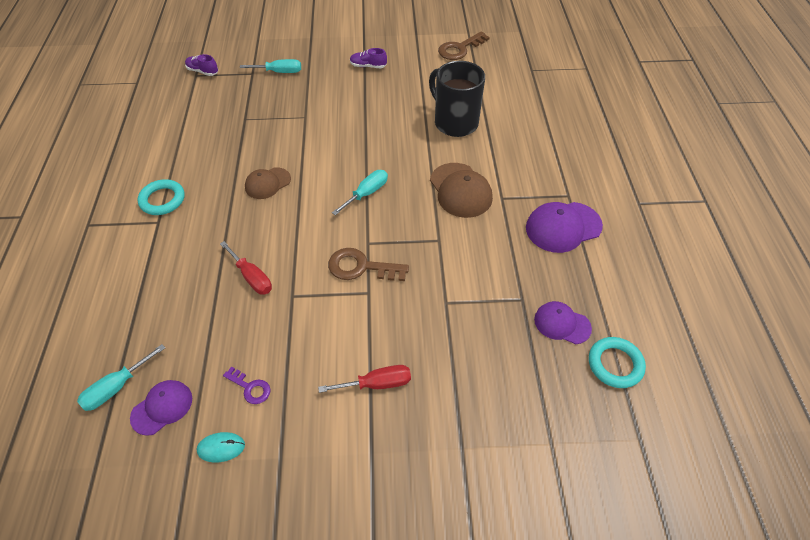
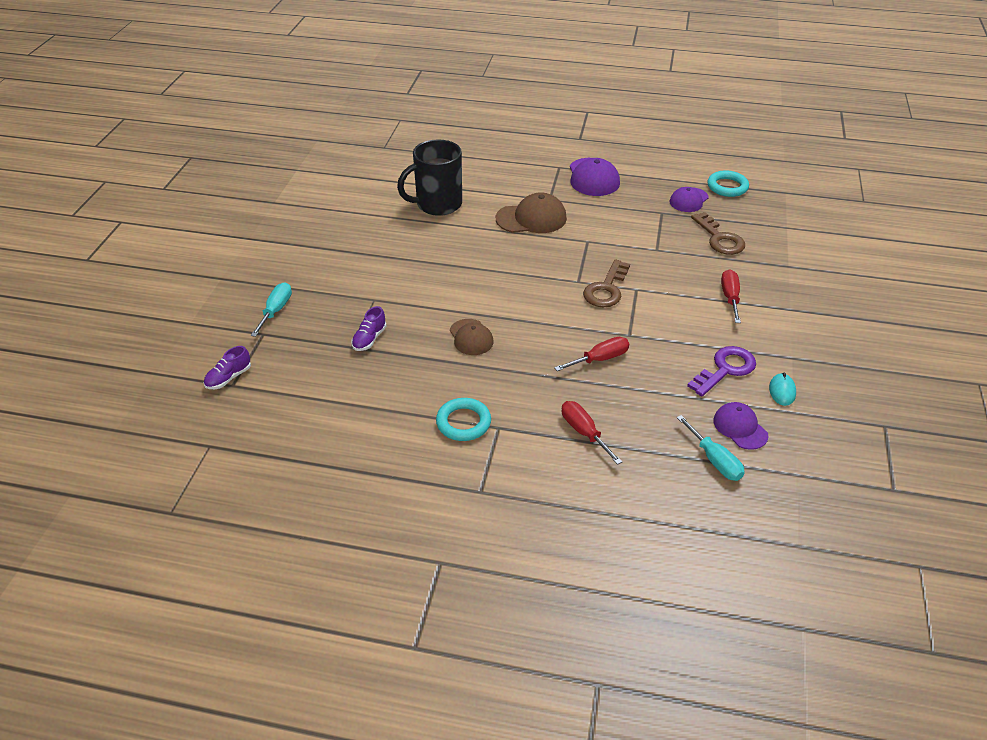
camera: 75 degrees left, 10 degrees down
purple key [223,367,271,404] -> purple key [687,346,756,396], size x1.72
turquoise screwdriver [332,170,388,215] -> none
purple shoe [350,48,387,68] -> purple shoe moved to [351,306,387,351]
brown key [438,31,490,60] -> brown key moved to [691,212,745,255]
none -> red screwdriver [562,401,622,465]

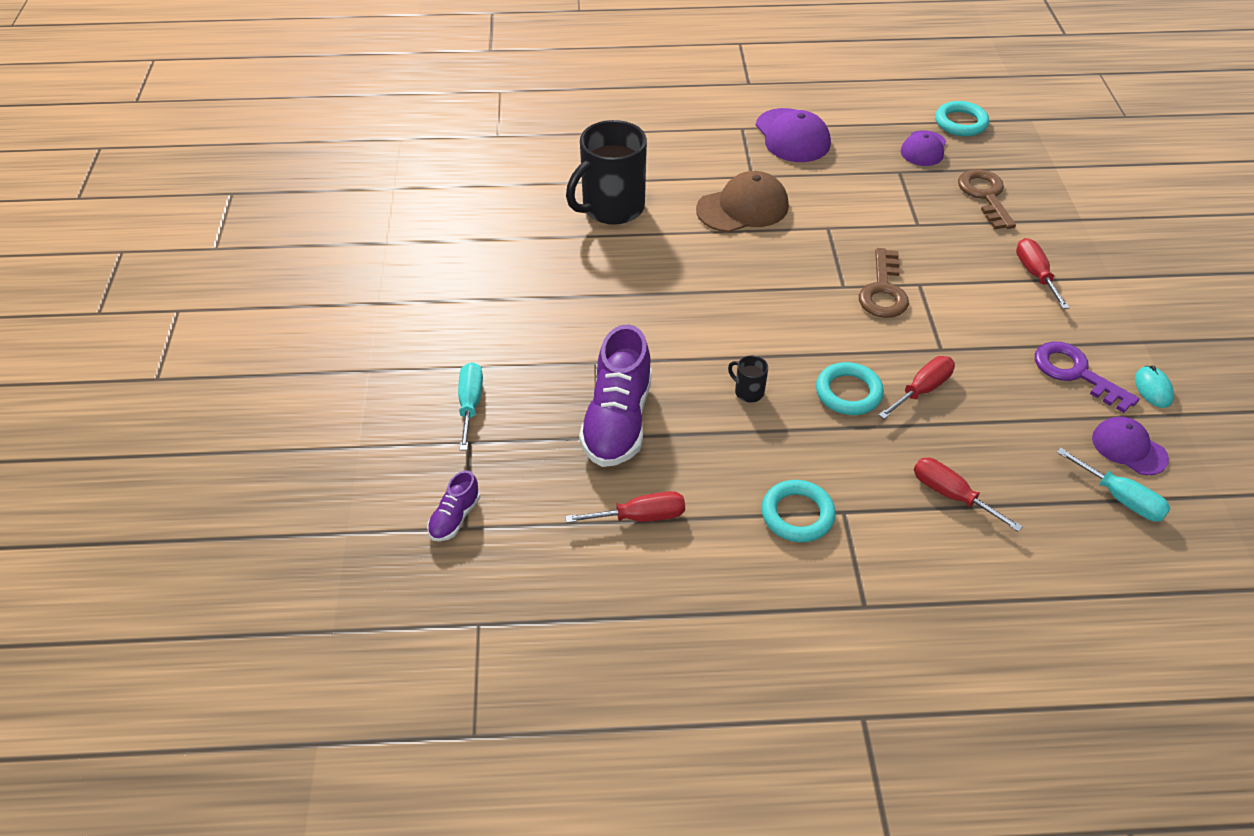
camera: 15 degrees left, 5 degrees up
purple shoe [351,306,387,351] -> purple shoe [579,325,652,467], size x2.08
brown cap [450,319,493,355] -> black mug [728,356,768,403]
purple key [687,346,756,396] -> purple key turned 75 degrees counterclockwise [1035,341,1140,413]
brown key [691,212,745,255] -> brown key turned 150 degrees counterclockwise [958,169,1016,229]
none -> red screwdriver [565,491,685,523]
none -> turquoise ring [816,362,884,415]

